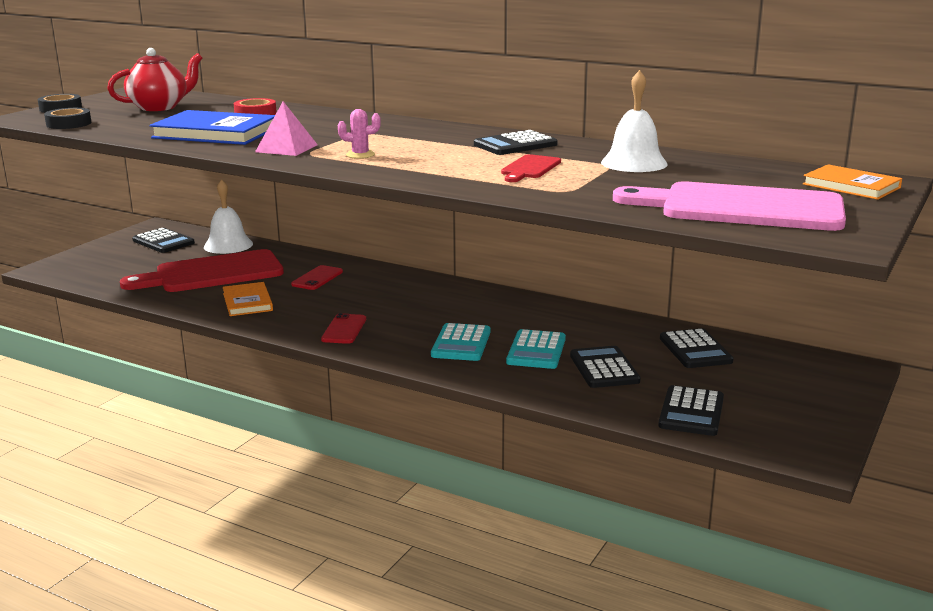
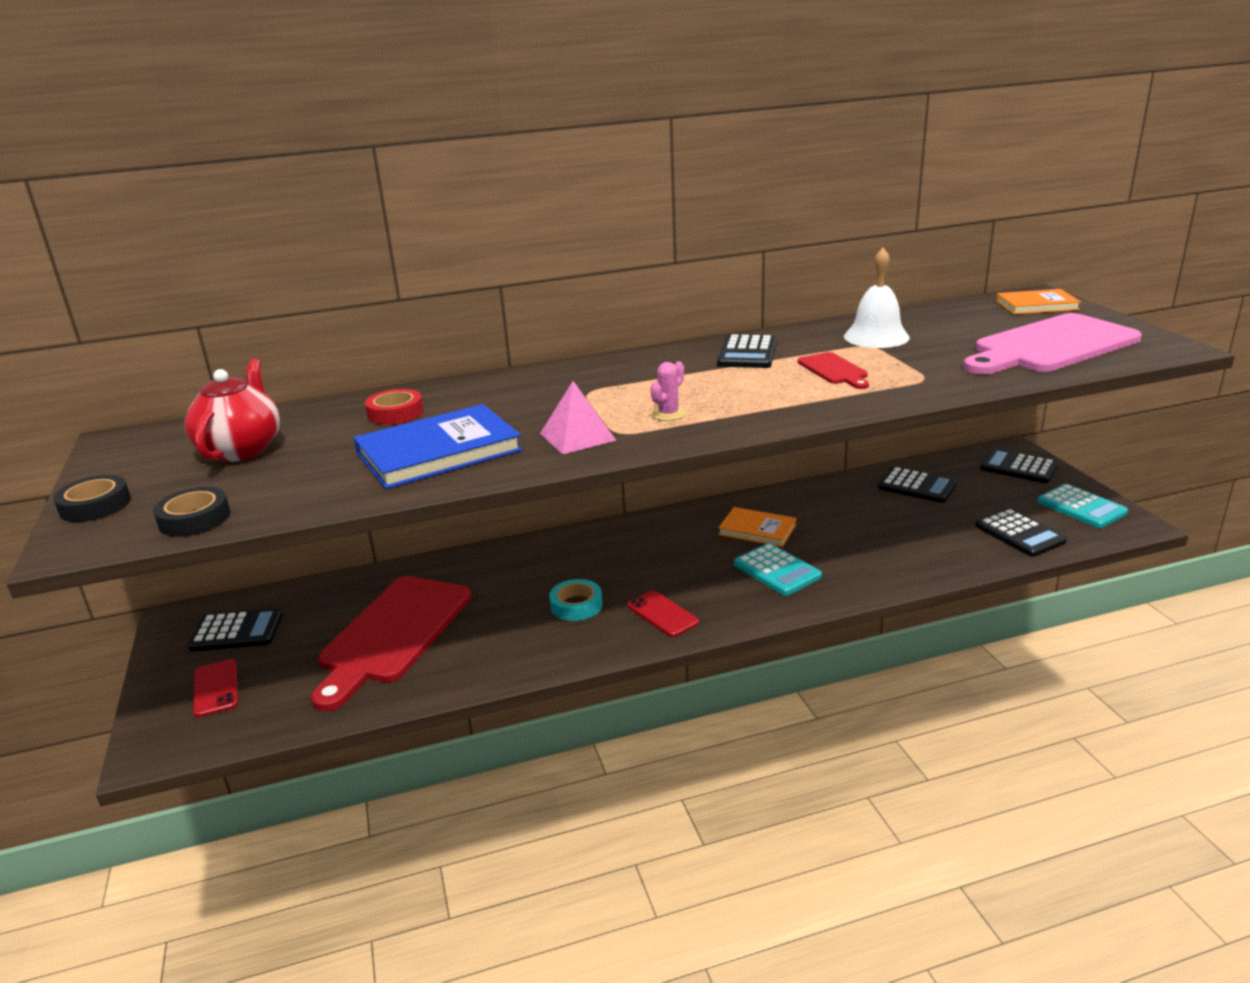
camera: 45 degrees left, 5 degrees up
white bell [204,179,253,254] -> none
orange book [223,282,273,316] -> orange book moved to [718,507,797,547]
red phone [291,265,343,290] -> red phone moved to [193,659,238,717]
turquoise calculator [506,329,566,369] -> turquoise calculator moved to [1037,484,1128,528]
black calculator [570,346,641,388] -> black calculator moved to [980,449,1058,483]
none -> turquoise tape [550,579,603,621]

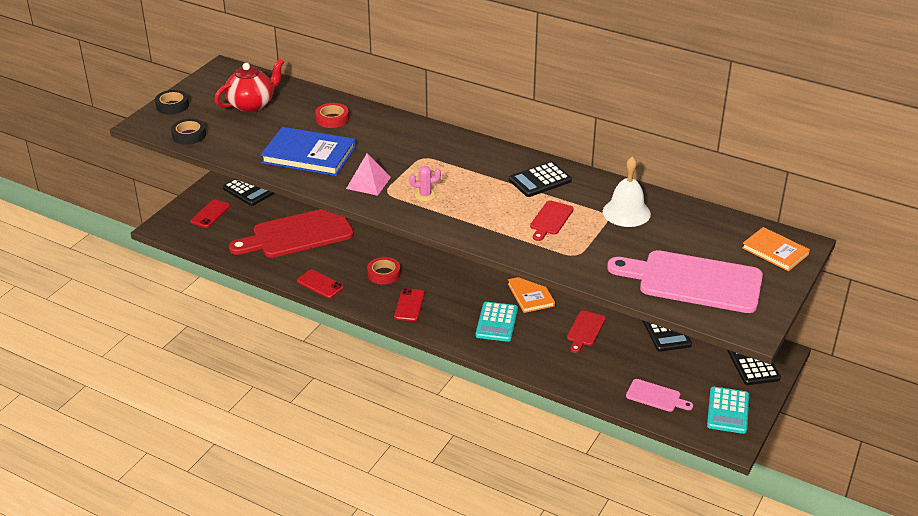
camera: 45 degrees right, 10 degrees up
turquoise tape [550,579,603,621] -> red tape [367,257,400,285]
black calculator [975,508,1067,557] -> pink cutting board [626,379,693,412]
none -> red phone [297,269,344,298]
none -> red cutting board [567,310,606,353]

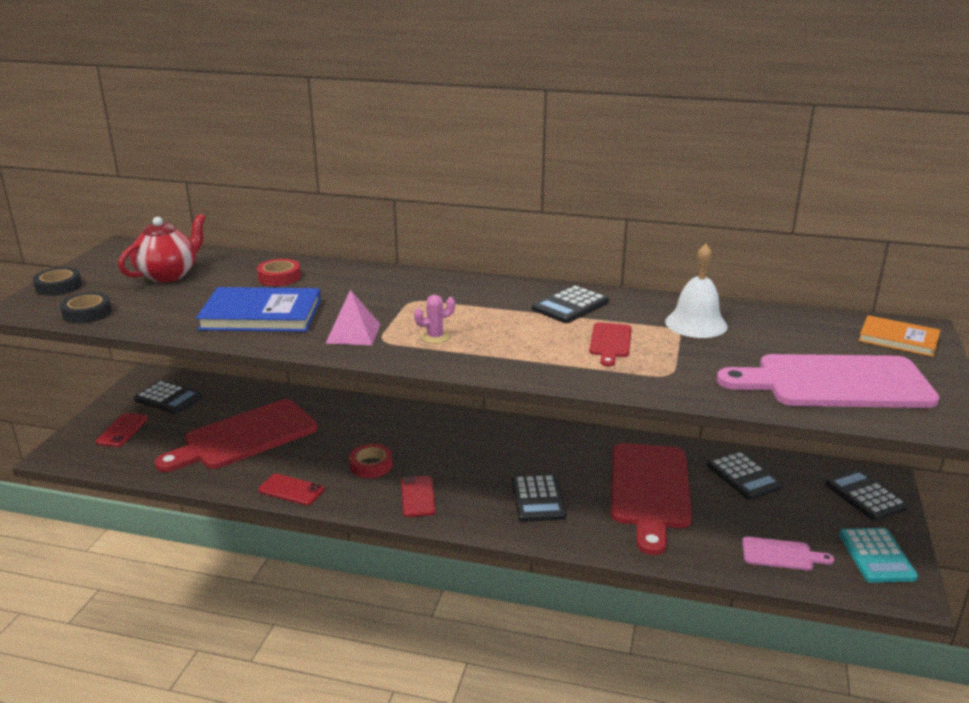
camera: 15 degrees left, 10 degrees down
turquoise calculator [476,302,518,342] -> black calculator [512,474,566,522]
orange book [508,277,555,313] -> none
red cutting board [567,310,606,353] -> red cutting board [611,443,692,555], size x2.16

